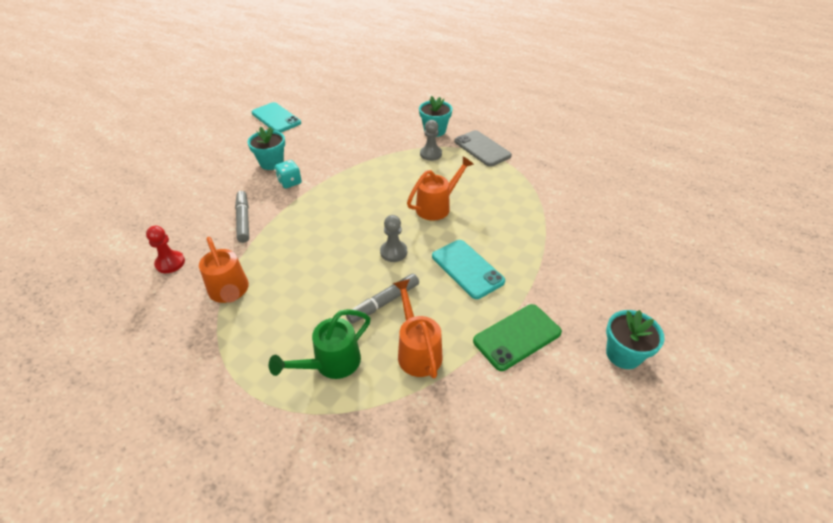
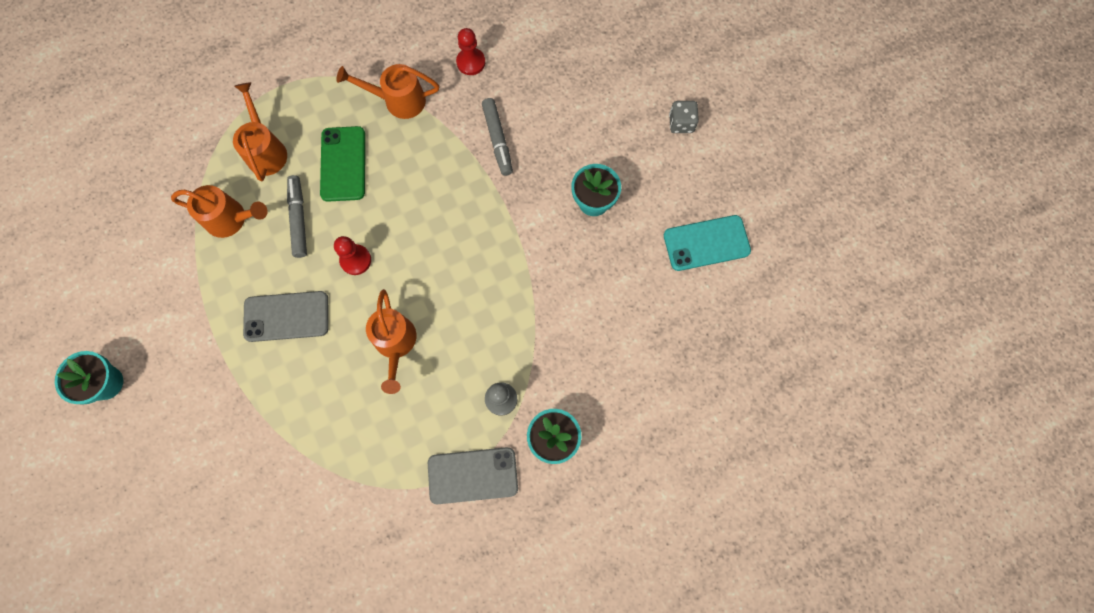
camera: 120 degrees right, 30 degrees up
grey marker [235,191,249,243] -> grey marker turned 60 degrees clockwise [482,98,513,176]
green watering can [269,309,371,379] -> orange watering can [233,82,287,181]
turquoise dice [275,160,302,189] -> none
grey pawn [380,215,407,262] -> red pawn [334,236,371,275]
turquoise phone [432,240,505,299] -> grey phone [243,291,329,342]
green phone [473,304,562,371] -> green phone moved to [320,126,365,202]
none -> grey dice [669,101,699,133]

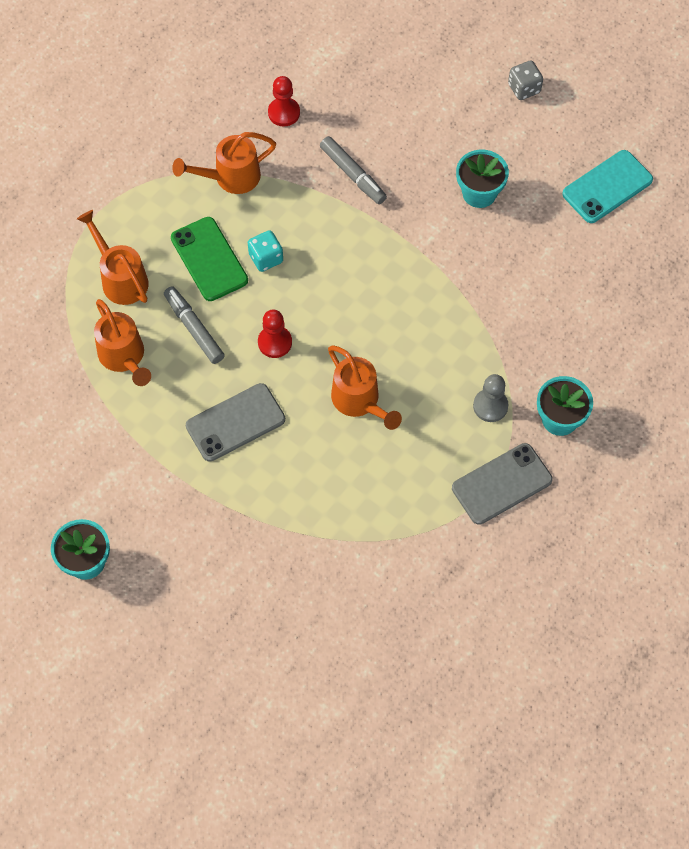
camera: 25 degrees left, 10 degrees down
orange watering can [171,185,268,238] -> orange watering can turned 75 degrees clockwise [94,299,151,386]
none -> turquoise dice [248,230,283,272]

